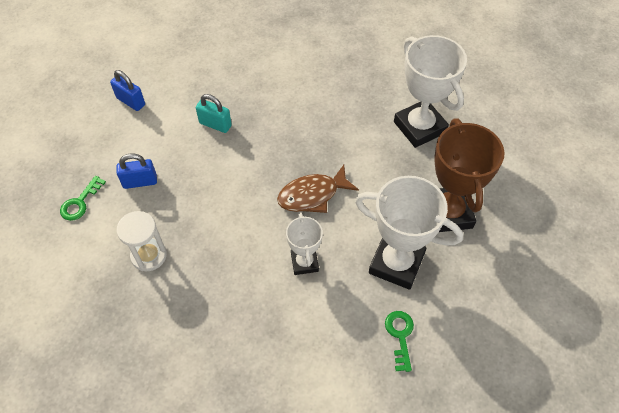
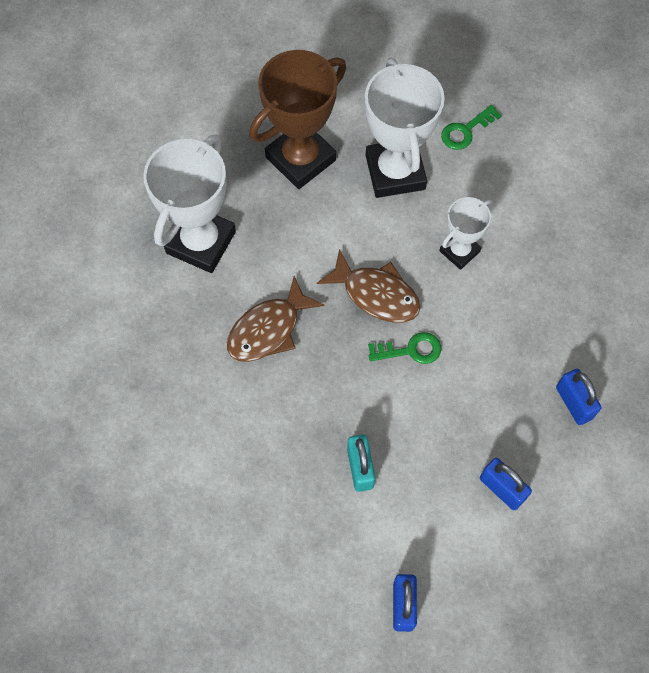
camera: 125 degrees left, 10 degrees up
green key [60,176,106,221] -> green key moved to [368,332,441,364]
white hourglass [117,211,167,271] -> blue padlock [556,369,601,425]
none -> brown fish [227,276,324,362]

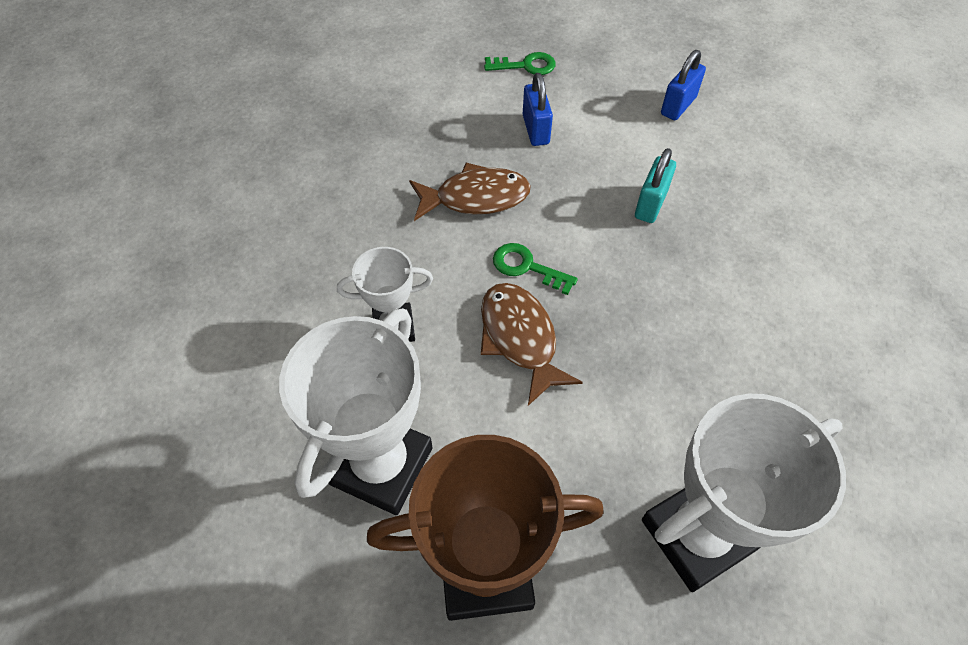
camera: 145 degrees left, 10 degrees down
brown fish [227,276,324,362] -> brown fish moved to [409,163,531,221]
green key [441,105,502,150] -> green key moved to [484,52,556,75]
blue padlock [556,369,601,425] -> none

